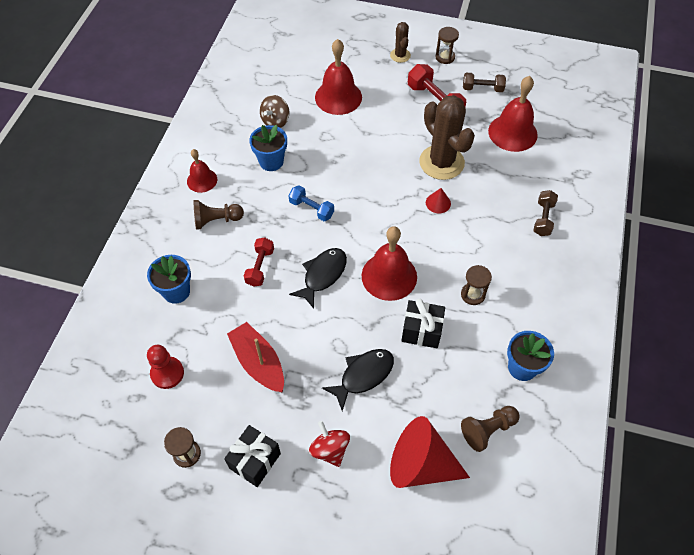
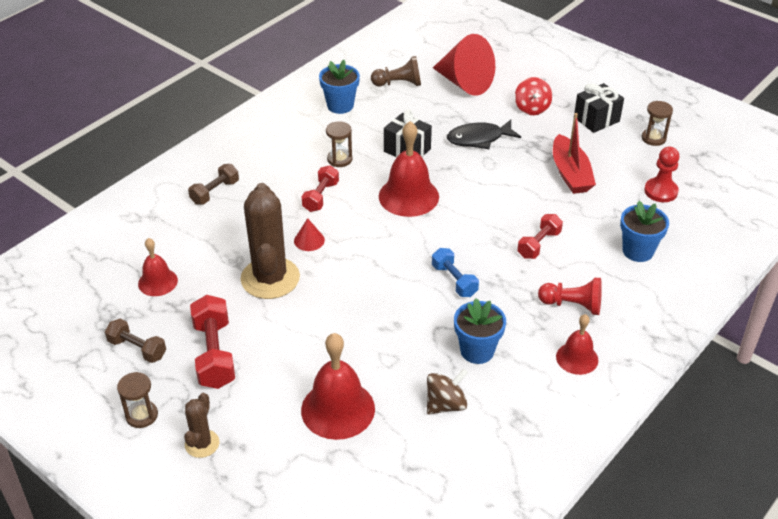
camera: 155 degrees left, 15 degrees down
brown pawn [194,200,244,230] -> red pawn [538,278,602,315]
black fish [289,248,347,309] -> none
red bell [488,76,538,152] -> red bell [138,238,178,296], size x0.59
none -> red dumbbell [301,165,339,212]

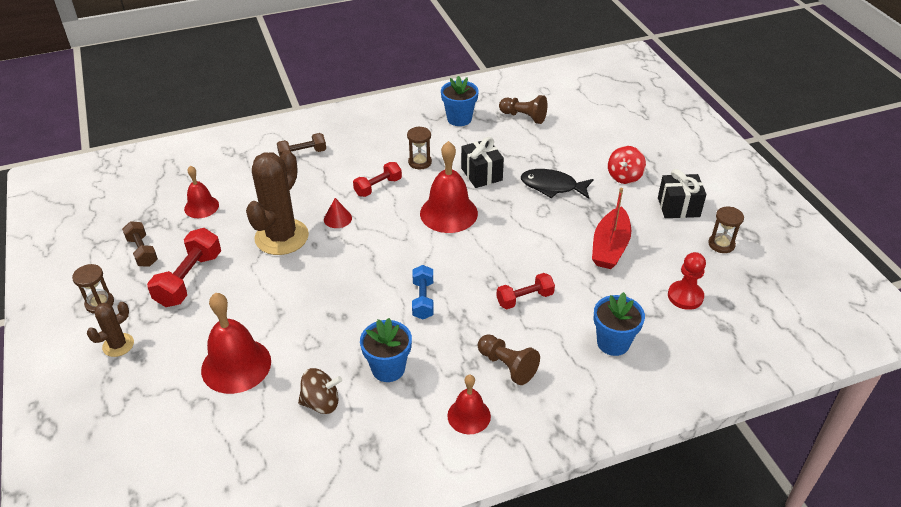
camera: 30 degrees right, 0 degrees up
red cone [433,34,495,96] -> none
red pawn [538,278,602,315] -> brown pawn [478,334,540,385]

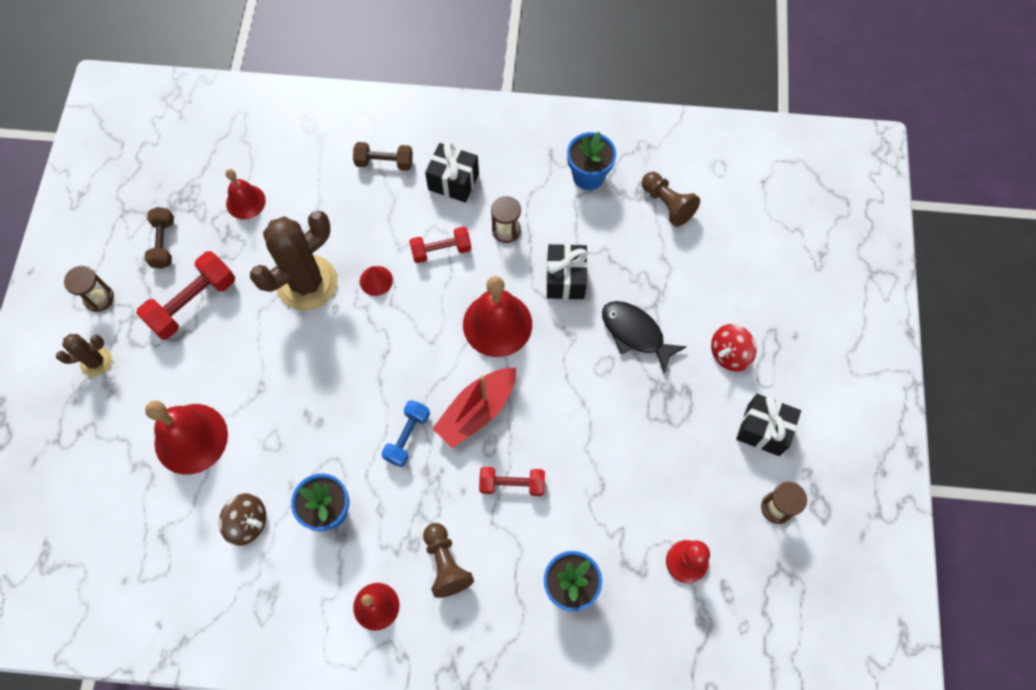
camera: 25 degrees right, 25 degrees up
red boat [592,188,631,269] -> red boat moved to [432,368,516,448]
none -> black gift [425,142,479,203]

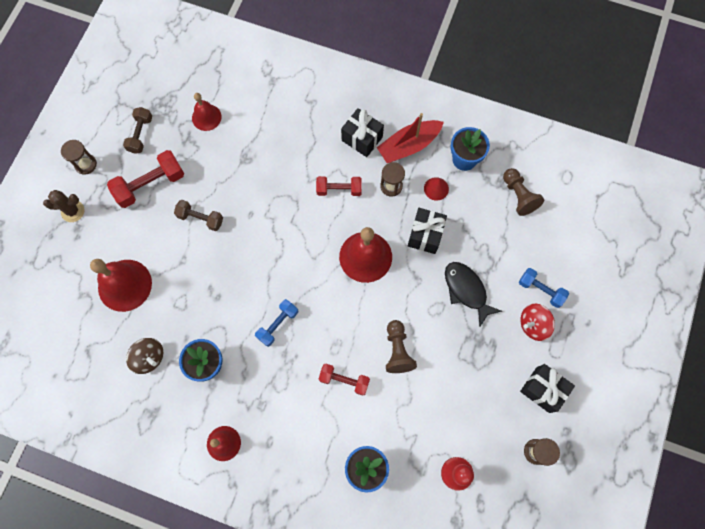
camera: 15 degrees right, 5 degrees up
brown cactus [250,211,337,311] -> none
brown dumbbell [353,142,413,171] -> brown dumbbell moved to [174,200,223,231]
red cone [360,266,393,296] -> red cone moved to [424,177,449,201]
brown pawn [423,523,474,598] -> brown pawn moved to [386,320,417,373]
red boat [432,368,516,448] -> red boat moved to [377,113,444,163]
none -> blue dumbbell [519,268,569,308]

